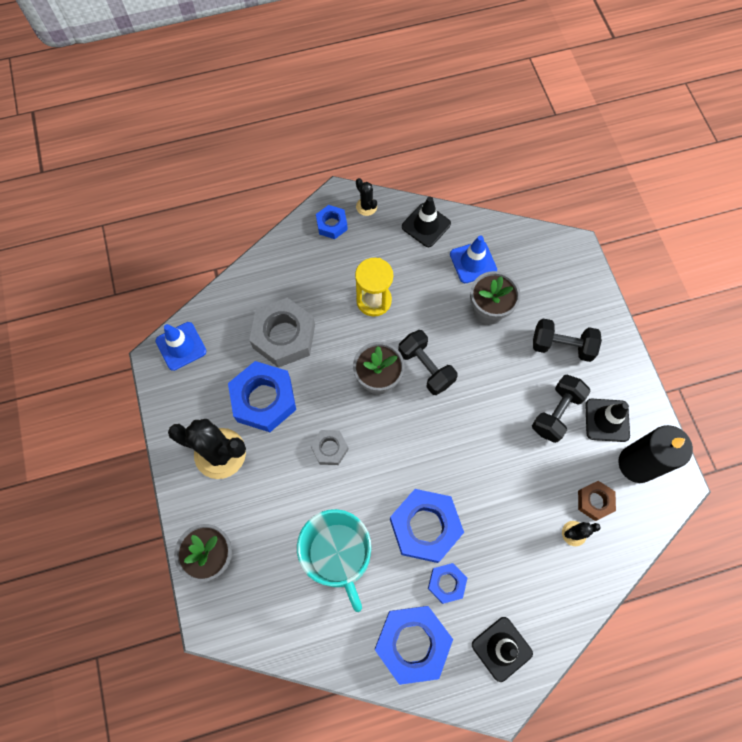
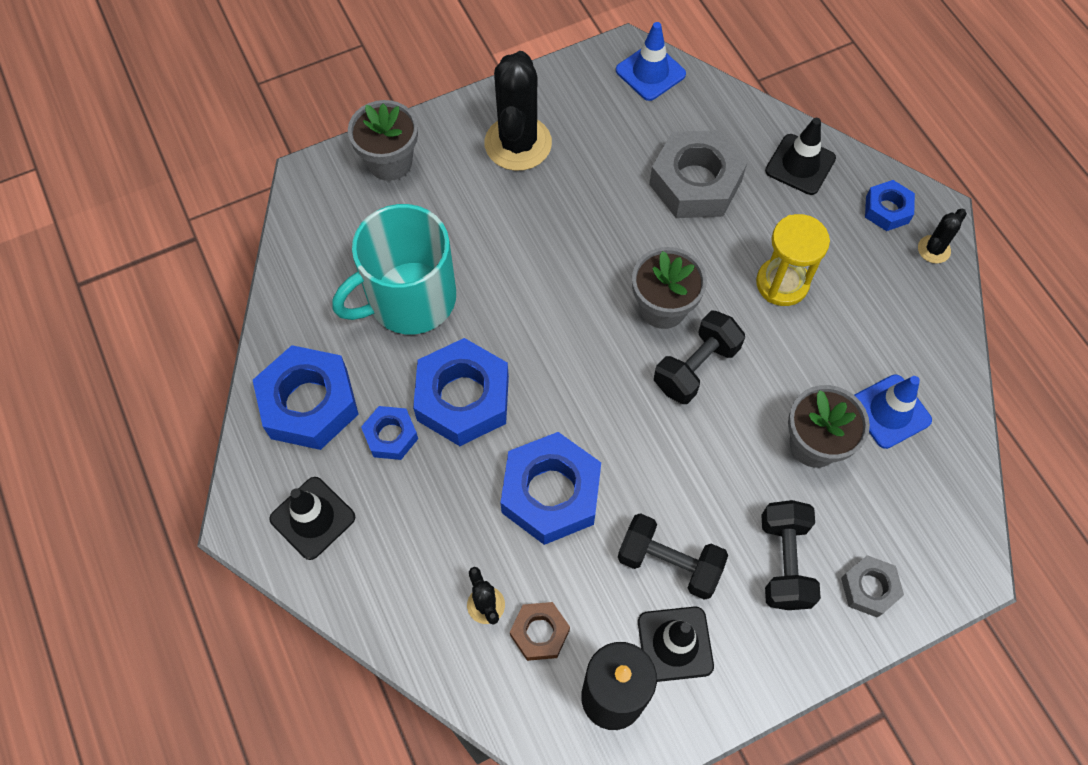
camera: 80 degrees right, 5 degrees down
blue nut [228,361,296,432] -> blue nut moved to [500,432,601,545]
grey nut [311,430,349,465] -> grey nut moved to [841,555,904,618]
black traffic cone [402,197,451,247] -> black traffic cone moved to [765,118,836,195]

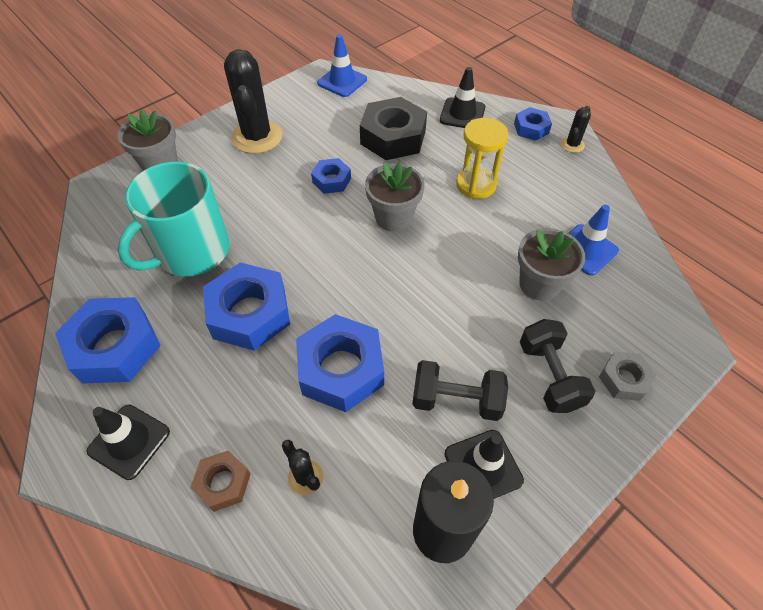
camera: 15 degrees left, 10 degrees down
blue nut [361,406,418,460] -> blue nut moved to [311,158,351,194]
brown nut [510,602,570,661] -> brown nut moved to [190,451,250,512]
grey nut [649,130,747,218] -> black nut [360,97,427,160]
black dumbbell [654,311,745,404] -> none

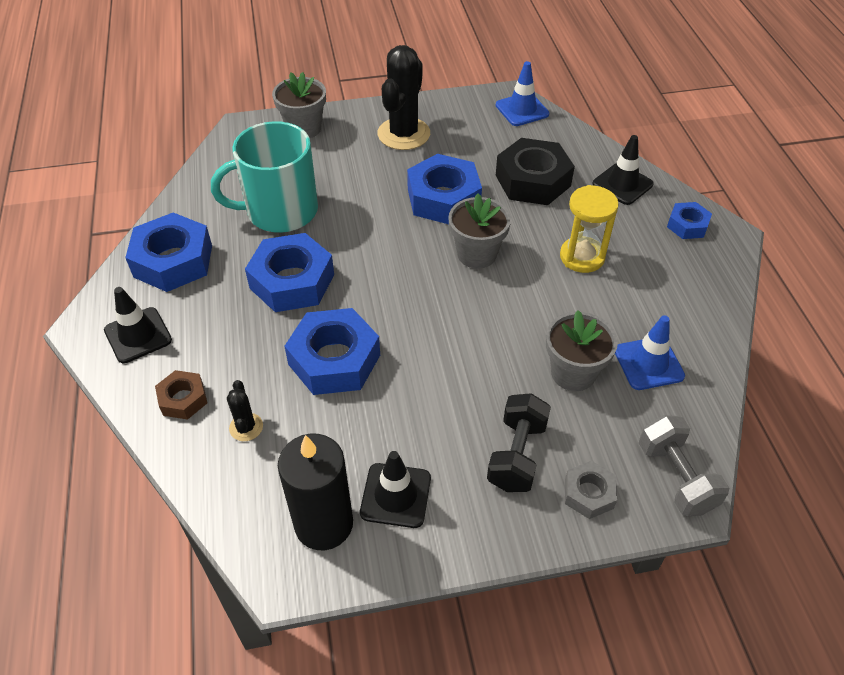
camera: 30 degrees right, 5 degrees down
blue nut [311,158,351,194] -> blue nut [407,154,482,224], size x1.88
black dumbbell [412,360,508,421] -> none
black cactus [561,106,591,153] -> none
none -> grey dumbbell [639,415,729,516]

